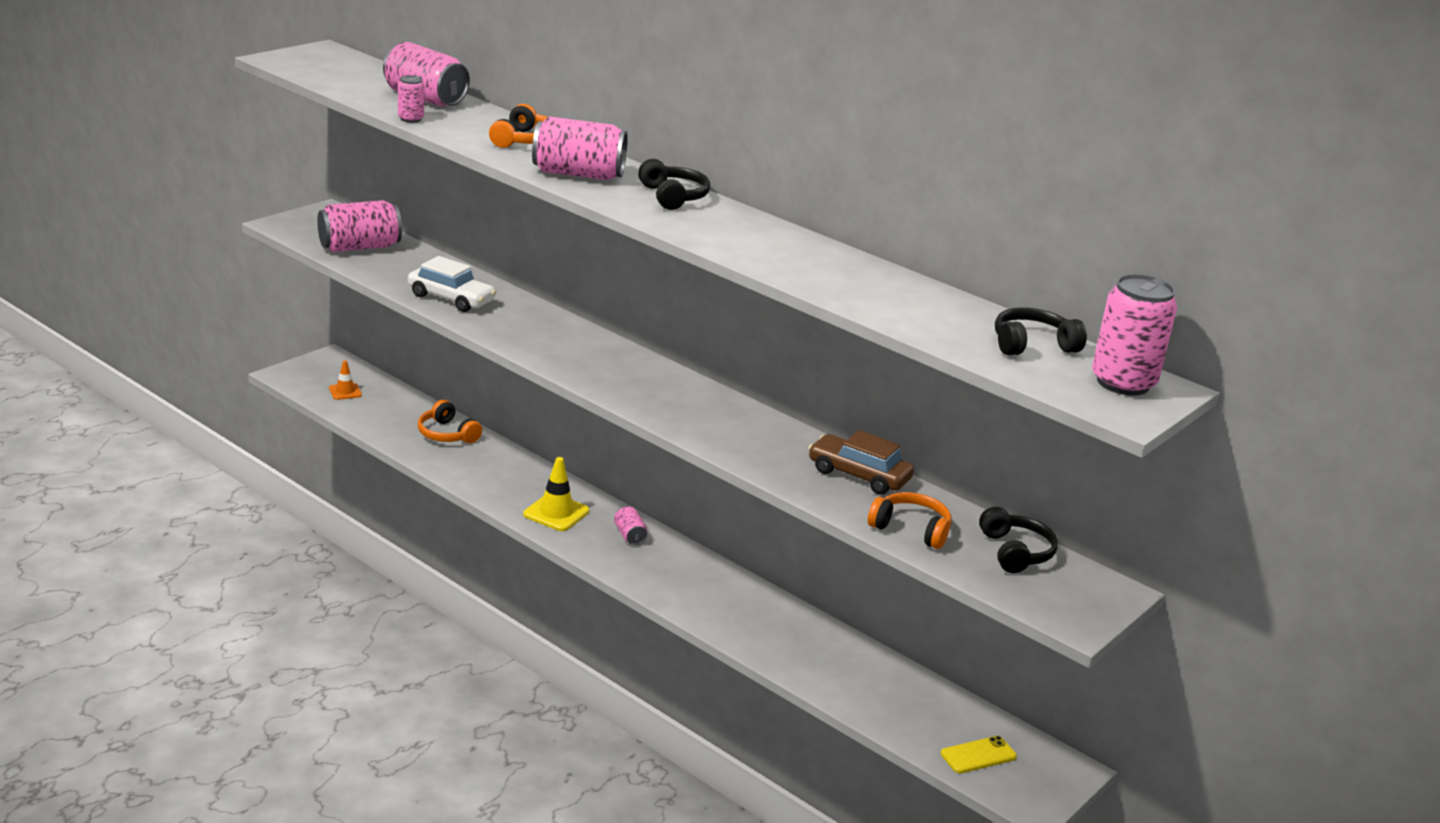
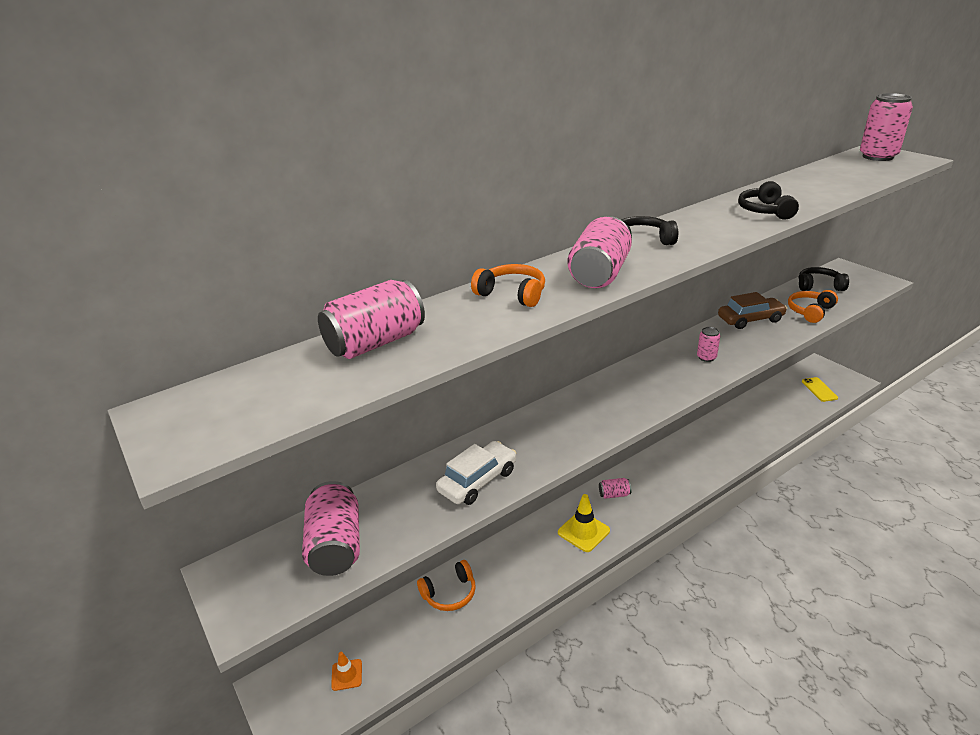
camera: 70 degrees left, 5 degrees up
pink can [398,75,425,123] -> pink can moved to [697,327,720,362]
brown car [808,430,914,495] -> brown car turned 150 degrees counterclockwise [718,292,787,329]
black headphones [995,307,1087,355] -> black headphones moved to [738,181,799,220]

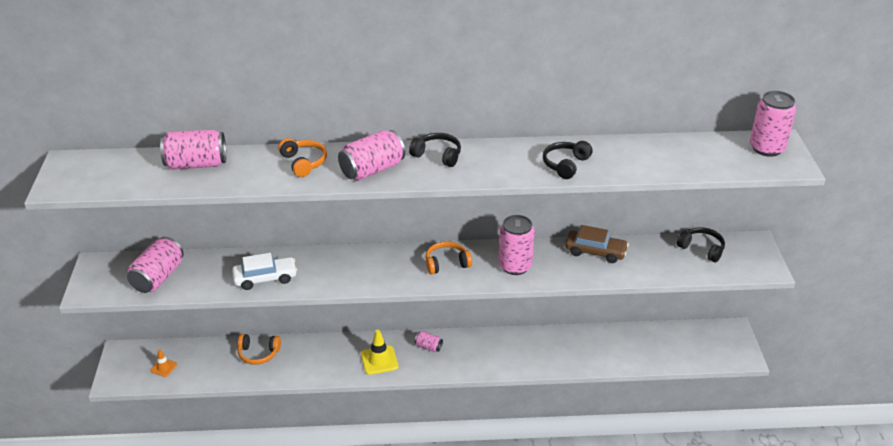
camera: 30 degrees right, 5 degrees up
pink can [697,327,720,362] -> pink can [498,215,535,275], size x1.98
orange headphones [788,290,838,323] -> orange headphones moved to [426,241,472,275]
yellow phone [802,377,838,402] -> none

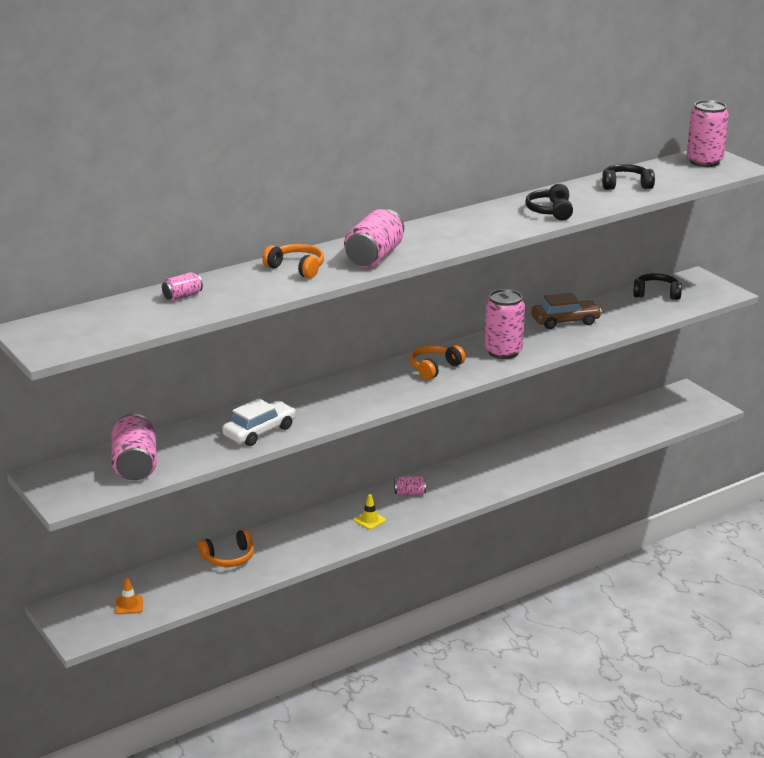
camera: 30 degrees left, 10 degrees down
pink can [160,130,226,170] -> pink can [162,272,203,301], size x0.50
yellow traffic cone [361,330,398,375] -> yellow traffic cone [354,494,386,530], size x0.61
black headphones [409,133,461,167] -> black headphones moved to [602,164,655,190]

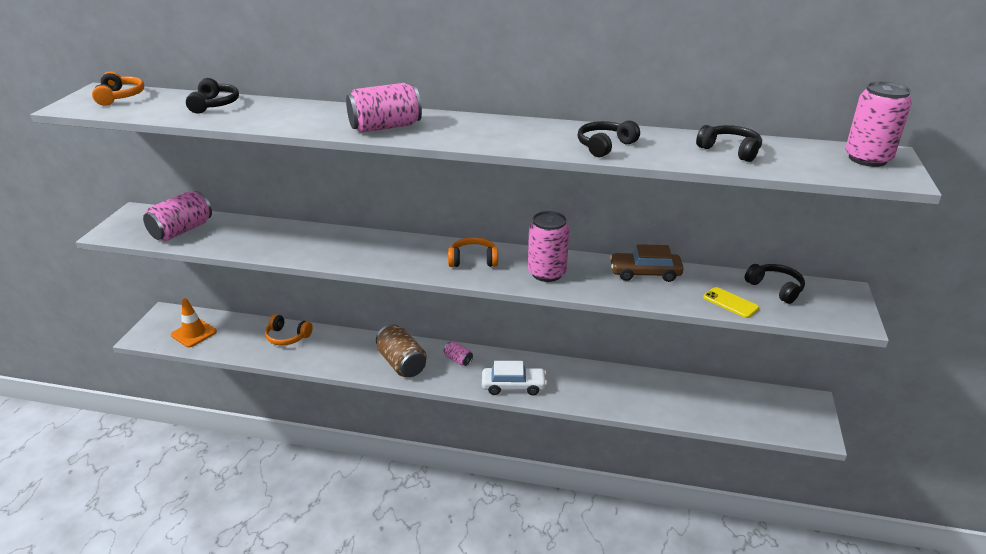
camera: 45 degrees right, 5 degrees up
orange traffic cone [115,578,143,614] -> orange traffic cone [171,298,217,347], size x1.65
pink can [162,272,203,301] -> black headphones [186,78,239,114]
white car [222,398,296,446] -> white car moved to [482,361,547,395]
orange headphones [262,244,324,278] -> orange headphones moved to [92,71,144,106]
yellow traffic cone [354,494,386,530] -> brown can [376,324,427,377]
brown car [531,293,602,329] -> brown car turned 150 degrees clockwise [610,244,684,282]
none -> yellow phone [703,287,759,318]

